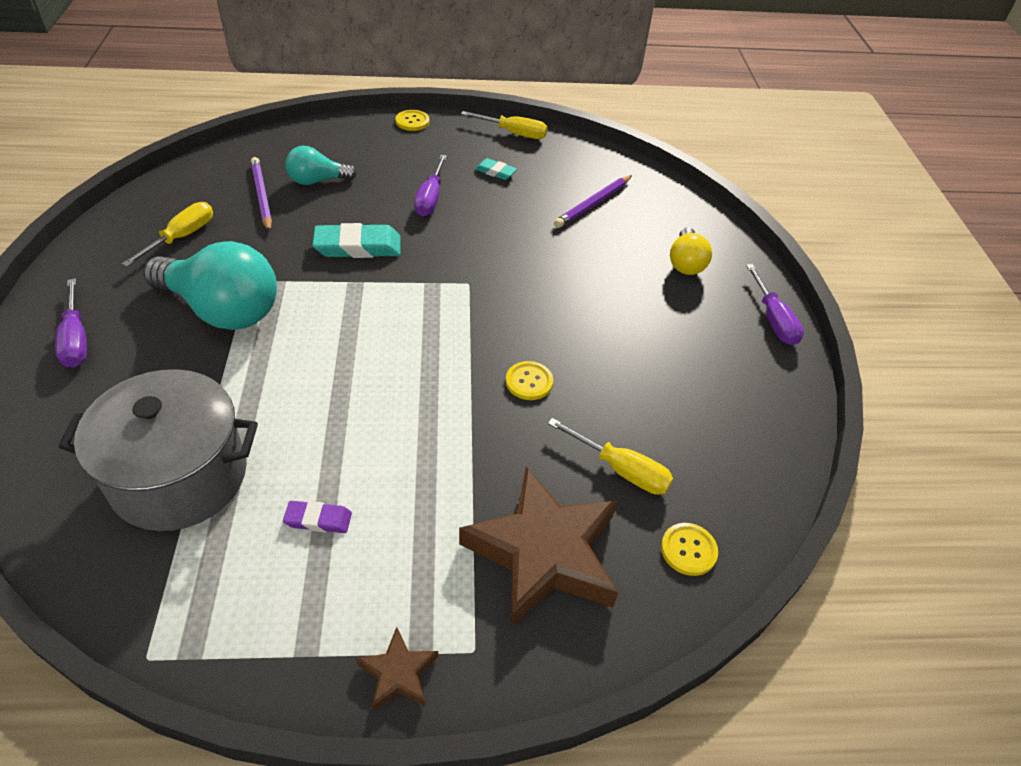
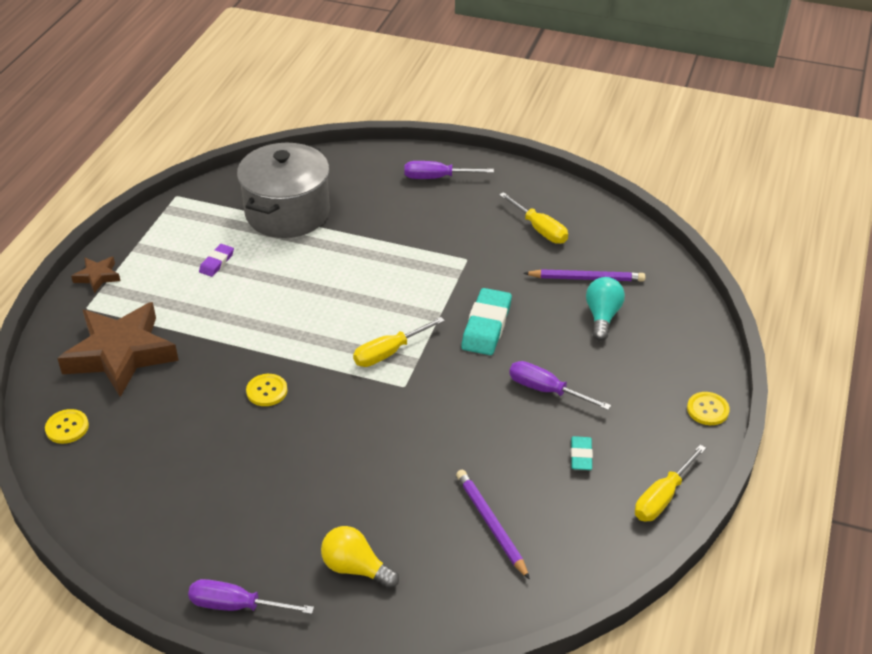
camera: 115 degrees right, 5 degrees down
turquoise light bulb [143,241,277,330] -> none
turquoise eraser [475,158,517,180] -> turquoise eraser turned 45 degrees counterclockwise [571,436,593,470]
yellow screwdriver [548,418,673,495] -> yellow screwdriver moved to [353,317,445,367]

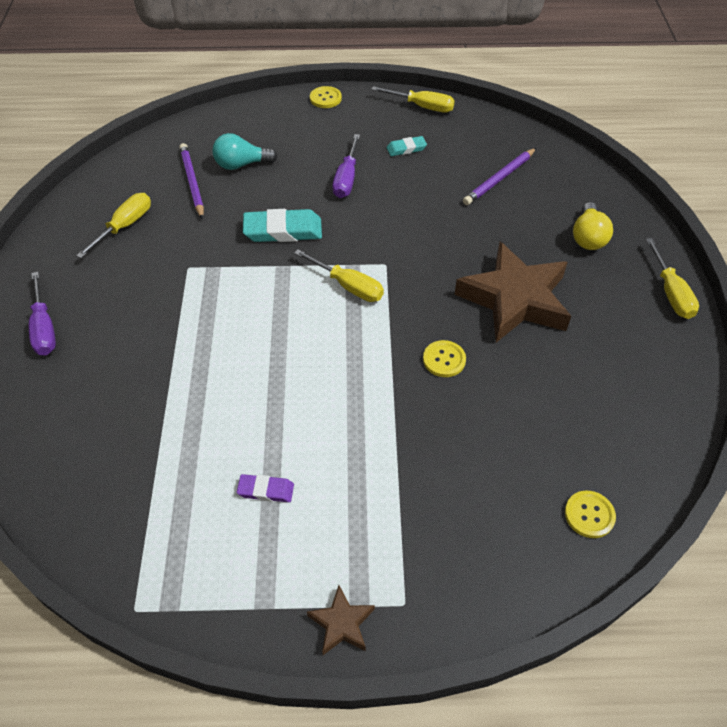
camera: 110 degrees left, 10 degrees up
brown star [57,302,179,397] -> brown star moved to [454,242,571,343]
purple screwdriver [188,579,314,614] -> yellow screwdriver [646,238,699,319]
grey pot [237,143,330,238] -> none

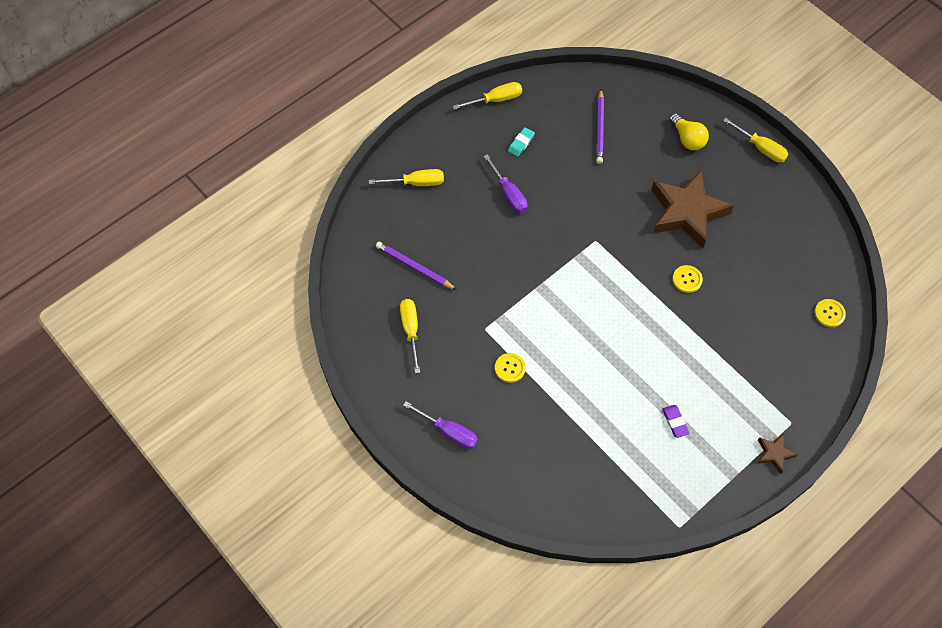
camera: 40 degrees left, 10 degrees up
turquoise light bulb [213,133,278,170] -> none
purple eraser [237,474,294,502] -> purple eraser turned 75 degrees counterclockwise [662,405,690,438]
turquoise eraser [243,209,322,242] -> none
yellow screwdriver [294,249,384,302] -> yellow screwdriver moved to [369,169,444,186]
yellow button [310,86,342,108] -> yellow button moved to [495,353,526,383]

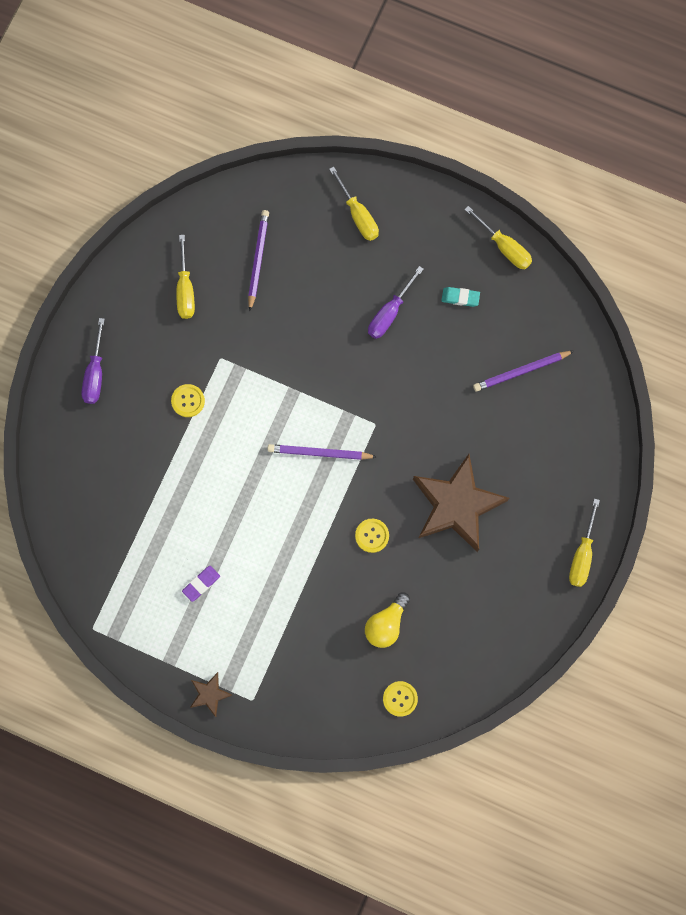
camera: 65 degrees right, 15 degrees up
yellow screwdriver [400,299,420,373] -> yellow screwdriver turned 120 degrees clockwise [176,235,195,319]
yellow light bulb [669,113,709,150] -> yellow light bulb moved to [365,592,410,648]
none -> purple pencil [268,444,377,460]

